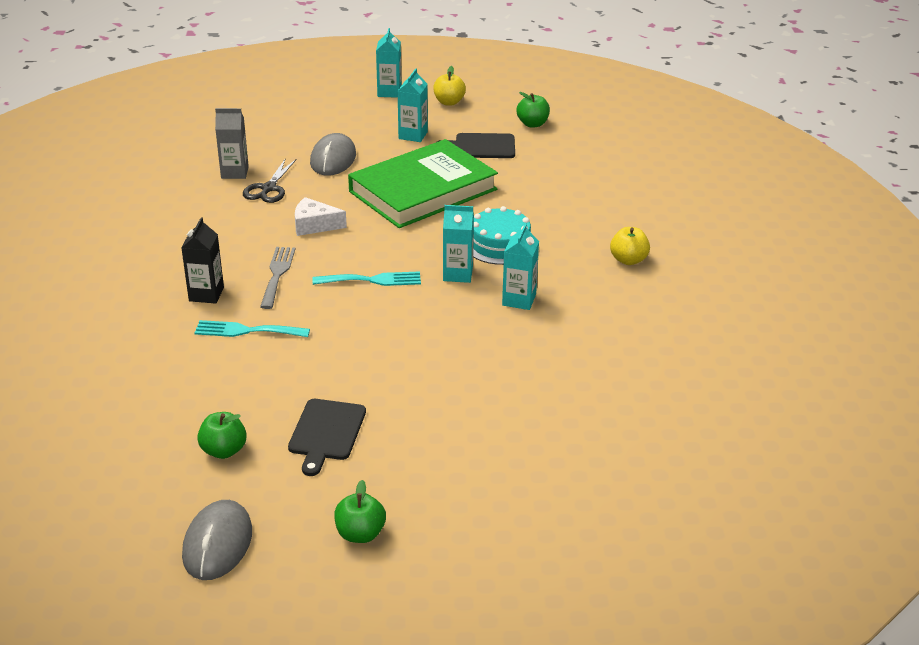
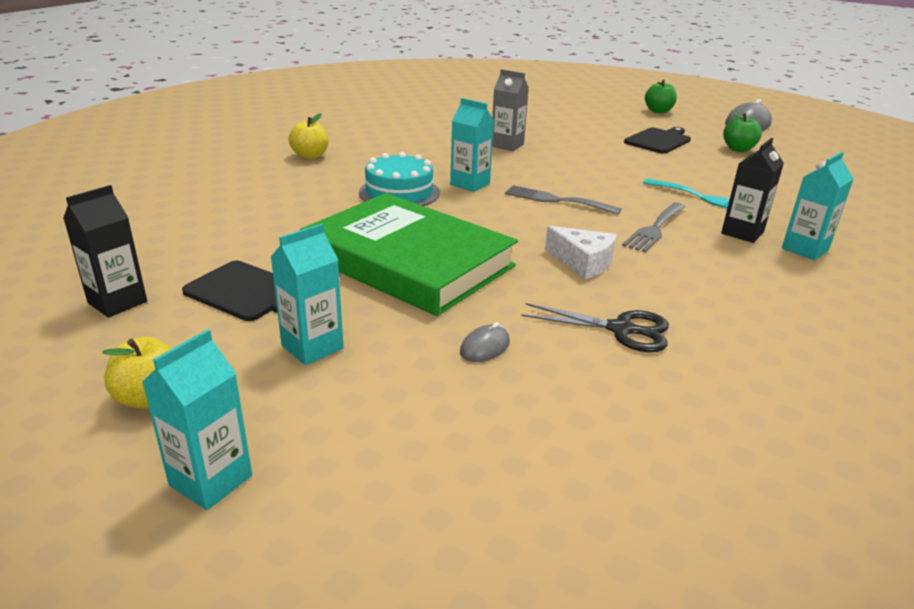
camera: 150 degrees left, 5 degrees down
grey carton [215,108,249,179] -> grey carton moved to [492,69,529,151]
black scissors [243,158,297,203] -> black scissors turned 60 degrees clockwise [521,303,669,352]
grey mouse [310,133,356,176] -> grey mouse [460,322,510,362], size x0.50
turquoise fork [313,271,421,286] -> grey fork [505,185,622,215]
green book [348,139,498,228] -> green book turned 45 degrees clockwise [300,193,518,316]
turquoise carton [502,223,539,310] -> turquoise carton moved to [782,152,854,260]
green apple [517,92,550,128] -> black carton [63,185,147,318]

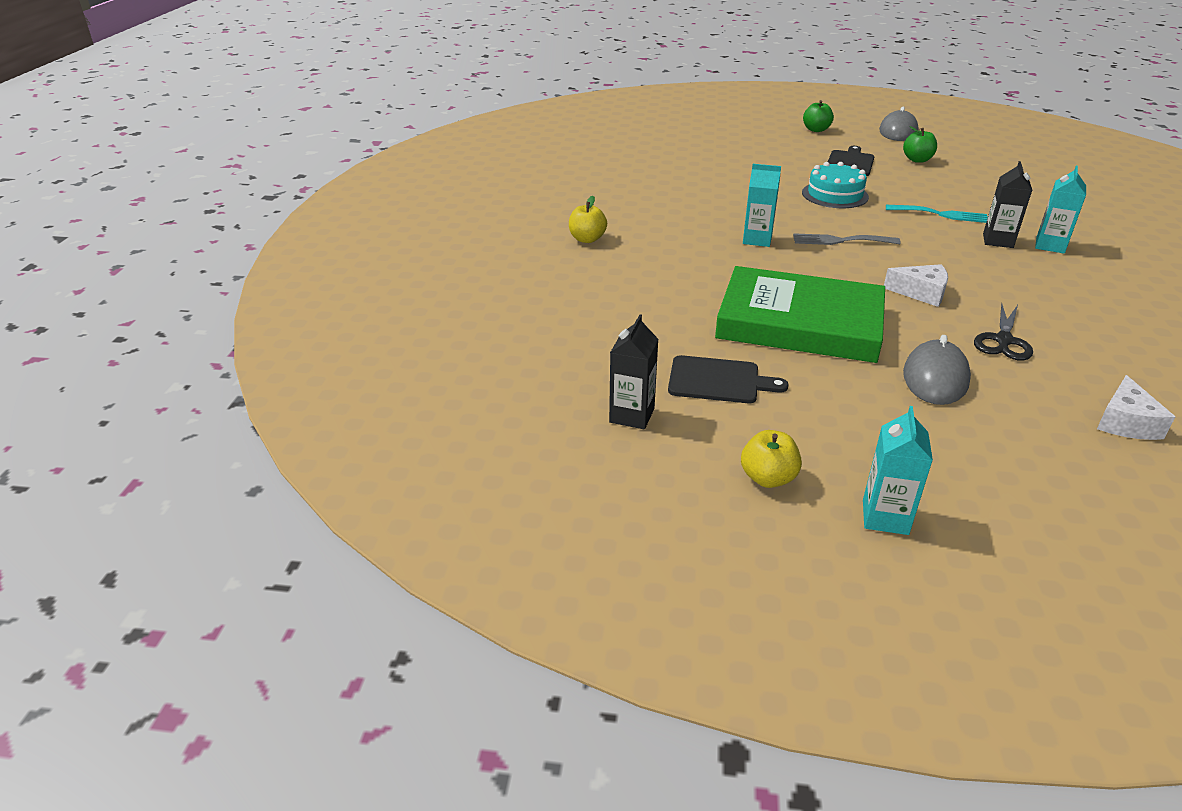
camera: 20 degrees left, 5 degrees up
turquoise carton [271,224,344,365] -> none
turquoise cake [359,152,440,206] -> turquoise cake moved to [802,162,869,208]
grey mouse [460,322,510,362] -> grey mouse [903,335,971,405], size x2.01
grey carton [492,69,529,151] -> none
black scissors [521,303,669,352] -> black scissors turned 120 degrees clockwise [974,303,1033,361]
grey fork [622,202,686,253] -> none
none -> white cheese [1097,375,1175,440]

